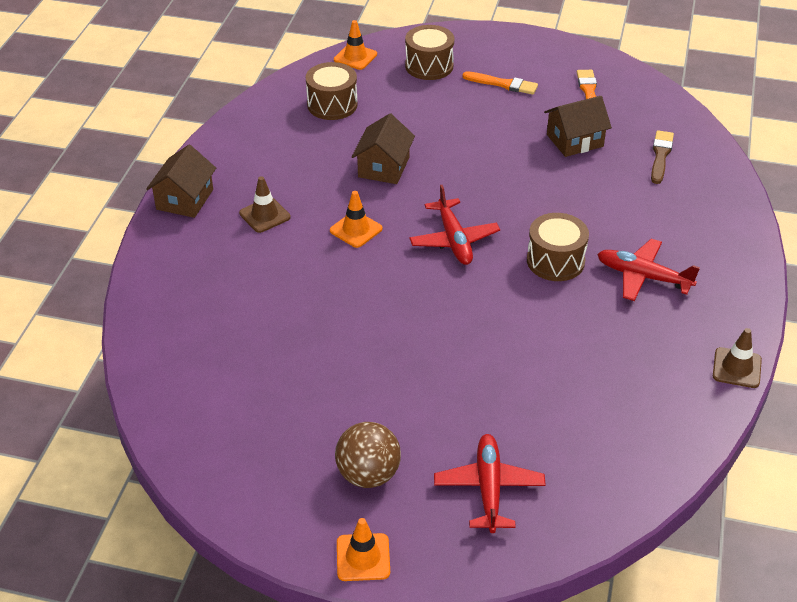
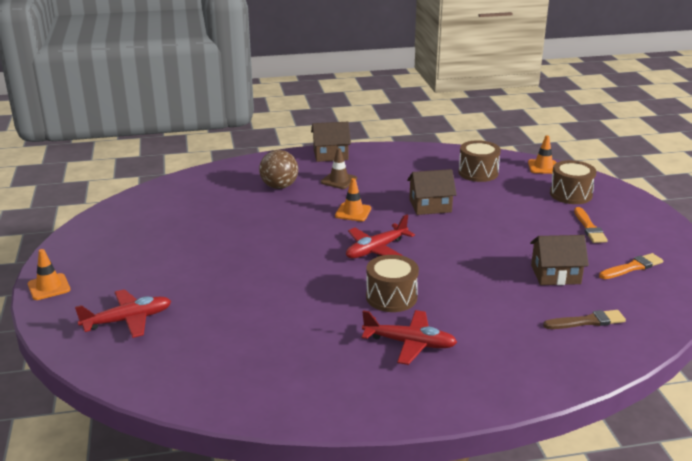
camera: 65 degrees right, 15 degrees down
brown ball [335,422,401,488] -> brown ball moved to [259,150,298,189]
brown house [544,96,612,157] -> brown house turned 45 degrees counterclockwise [530,235,589,285]
red plane [597,239,700,301] -> red plane turned 105 degrees clockwise [362,310,457,365]
brown traffic cone [713,328,762,388] -> none

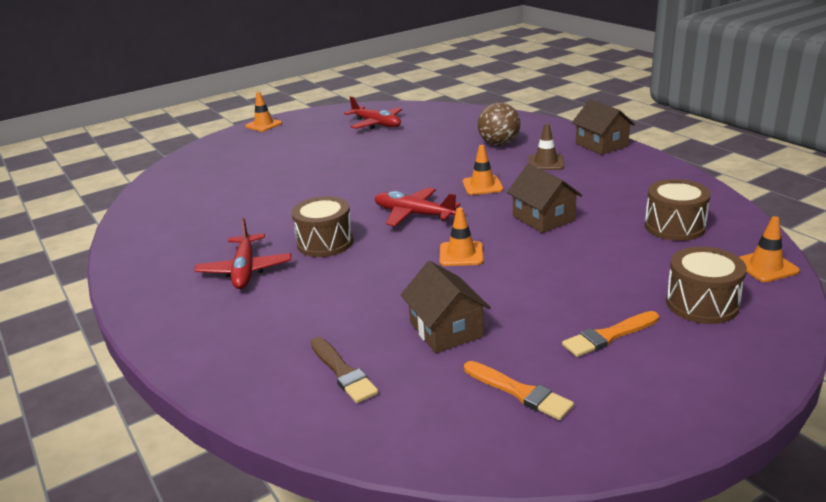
camera: 70 degrees right, 0 degrees up
red plane [75,289,171,338] -> red plane moved to [344,96,402,129]
none -> orange traffic cone [440,207,483,266]

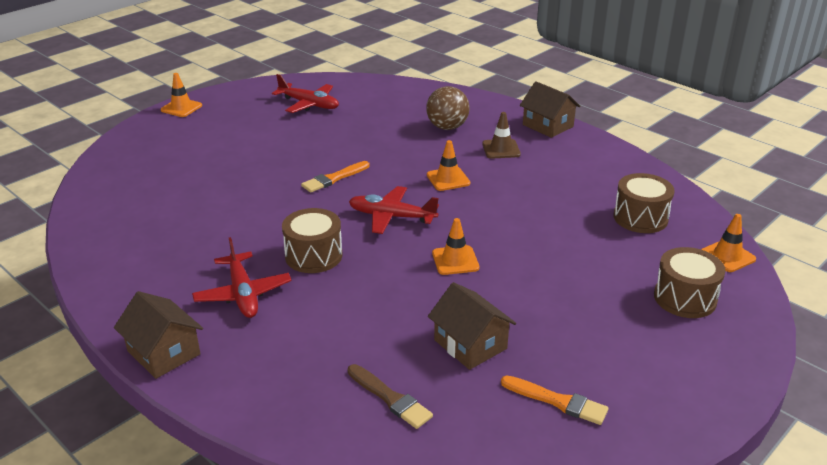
camera: 15 degrees left, 5 degrees up
brown house [507,164,582,233] -> brown house moved to [114,291,203,379]
orange brush [562,311,659,357] -> orange brush moved to [301,161,369,193]

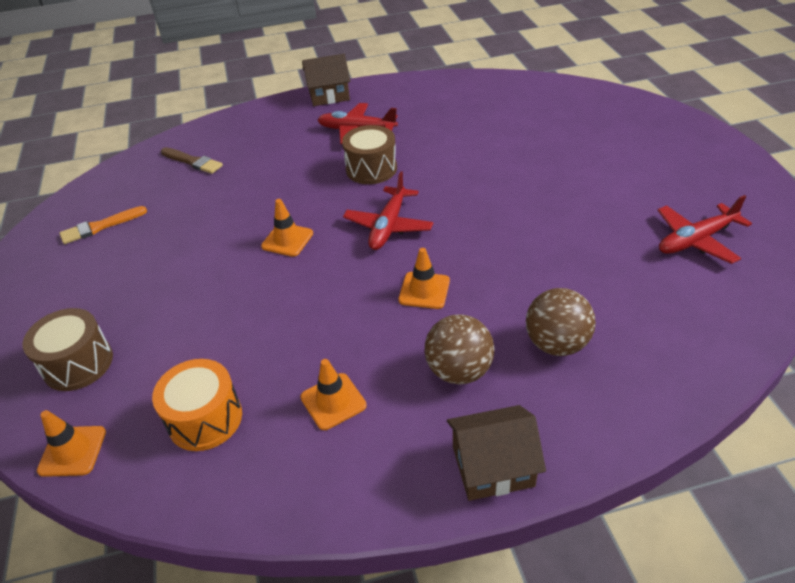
camera: 125 degrees right, 10 degrees up
orange traffic cone [161,73,202,117] -> orange traffic cone moved to [300,359,367,430]
orange brush [301,161,369,193] -> none
brown brush [348,364,433,429] -> brown brush turned 135 degrees counterclockwise [161,147,223,174]
red plane [349,186,439,234] -> red plane turned 150 degrees clockwise [343,172,433,250]
brown house [428,282,516,370] -> none
brown traffic cone [482,112,521,159] -> brown ball [425,314,494,384]
brown drum [614,173,675,233] -> orange drum [152,359,242,451]

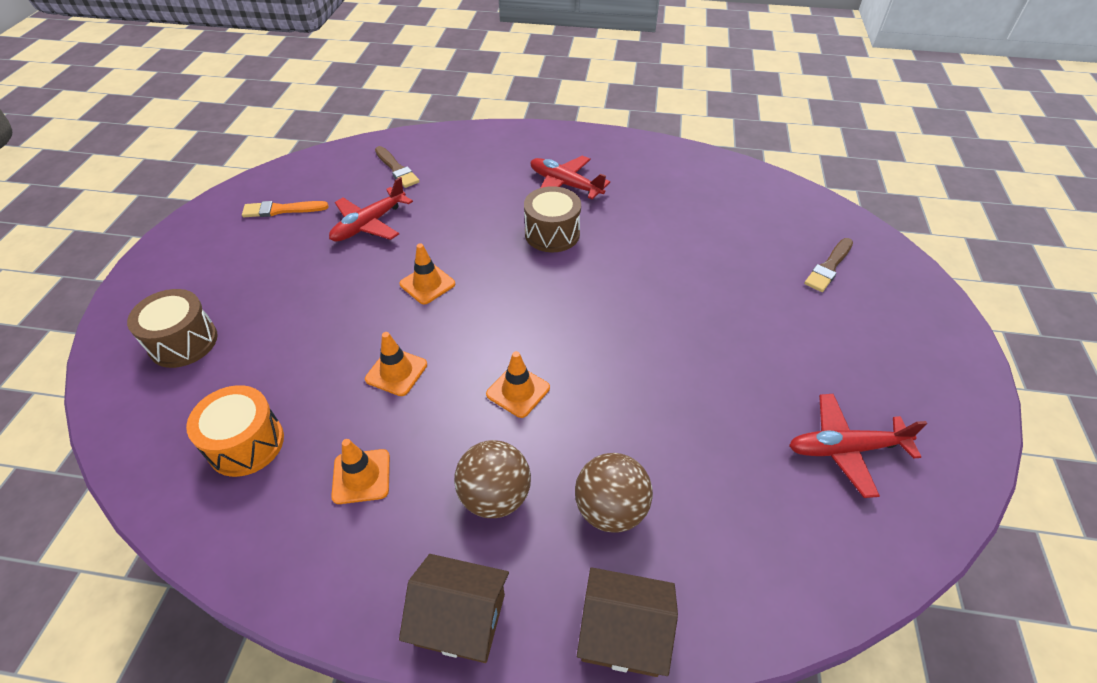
camera: 20 degrees right, 5 degrees up
orange traffic cone [37,410,106,477] -> orange traffic cone moved to [365,332,427,396]
brown house [302,54,350,106] -> brown house moved to [577,567,678,677]
red plane [343,172,433,250] -> red plane moved to [329,177,413,242]
none -> brown brush [804,238,853,292]

